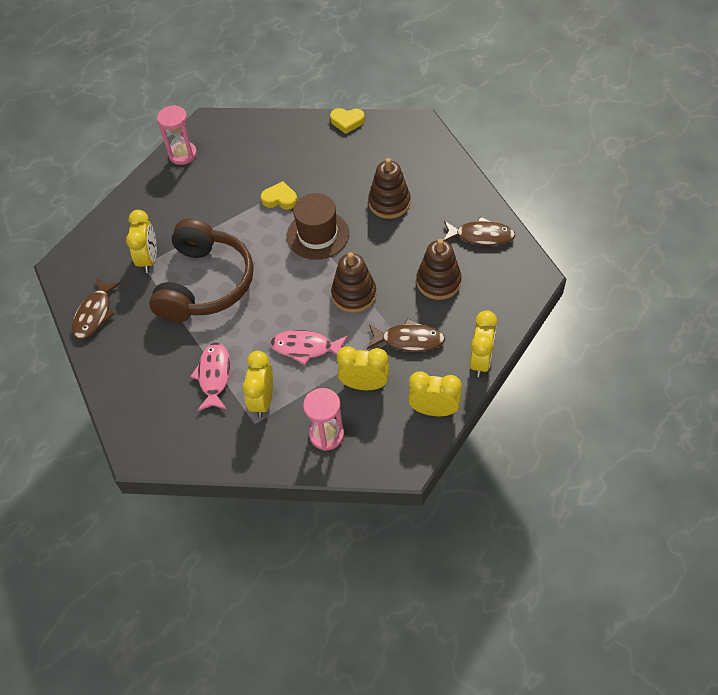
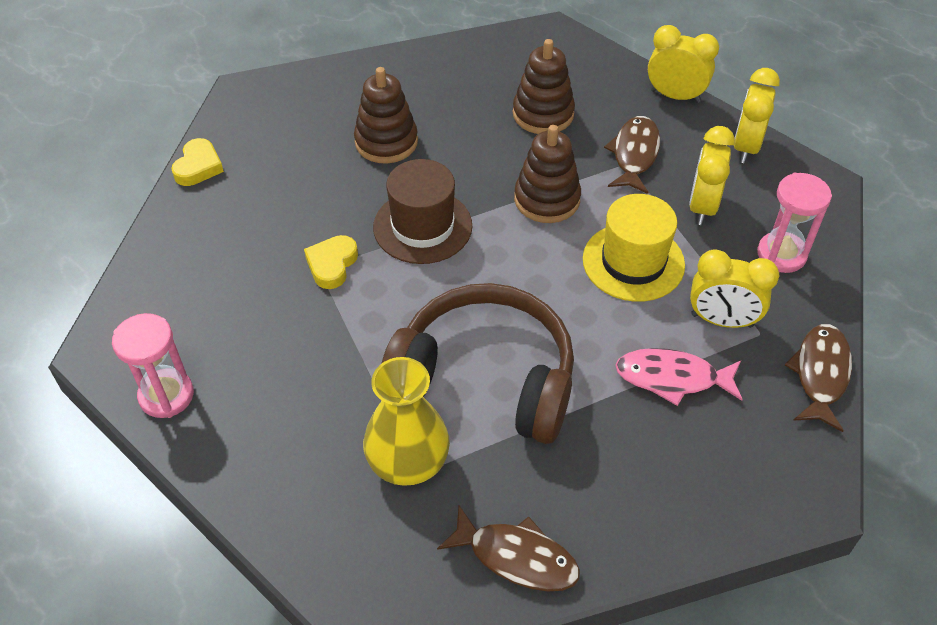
camera: 85 degrees left, 5 degrees down
yellow clock [126,210,157,273] -> yellow vase [363,357,450,486]
pink fish [270,330,348,365] -> yellow hat [583,194,685,302]
brown fish [443,217,515,246] -> brown fish moved to [785,324,852,432]

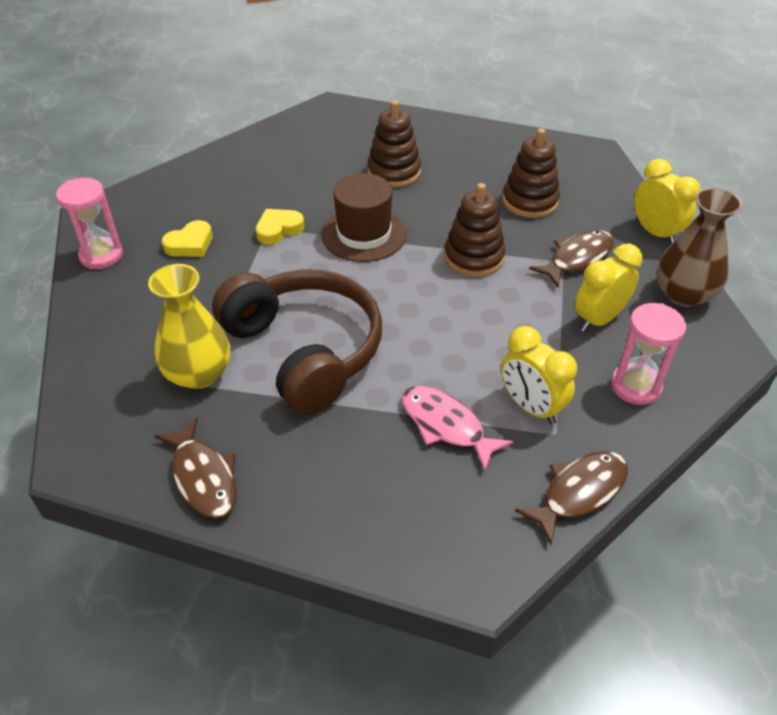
camera: 35 degrees right, 5 degrees down
yellow heart [171,138,224,186] -> yellow heart moved to [162,220,212,257]
yellow hat [583,194,685,302] -> none
yellow clock [734,68,780,163] -> brown vase [657,188,742,307]

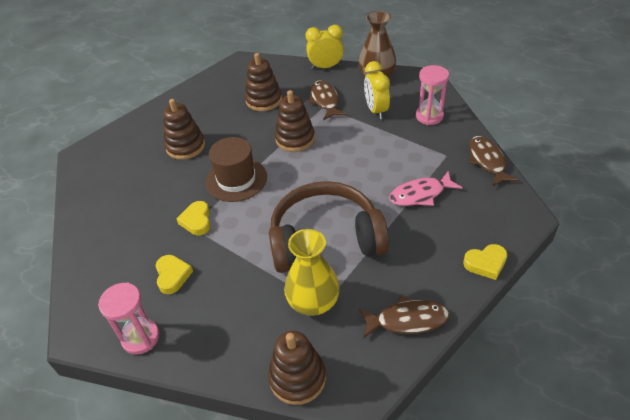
camera: 60 degrees left, 0 degrees up
yellow clock [501,326,577,425] -> none
none -> brown stacking toy [268,331,326,405]
none -> yellow heart [463,244,507,280]

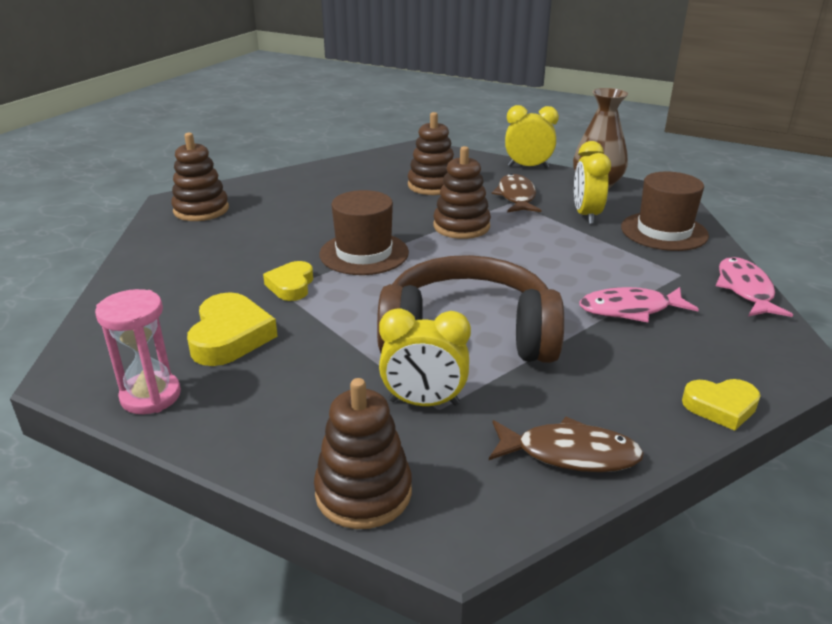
camera: 10 degrees right, 15 degrees down
yellow heart [156,255,193,294] -> yellow heart [187,292,278,366], size x1.54
brown stacking toy [163,99,205,160] -> brown stacking toy moved to [171,133,229,221]
yellow vase [284,229,340,316] -> yellow clock [379,308,471,406]
pink hourglass [416,65,449,125] -> brown hat [621,172,709,251]
brown fish [469,136,518,187] -> pink fish [716,257,793,317]

